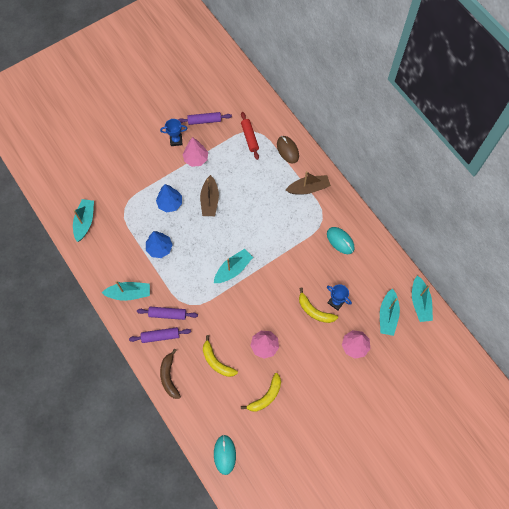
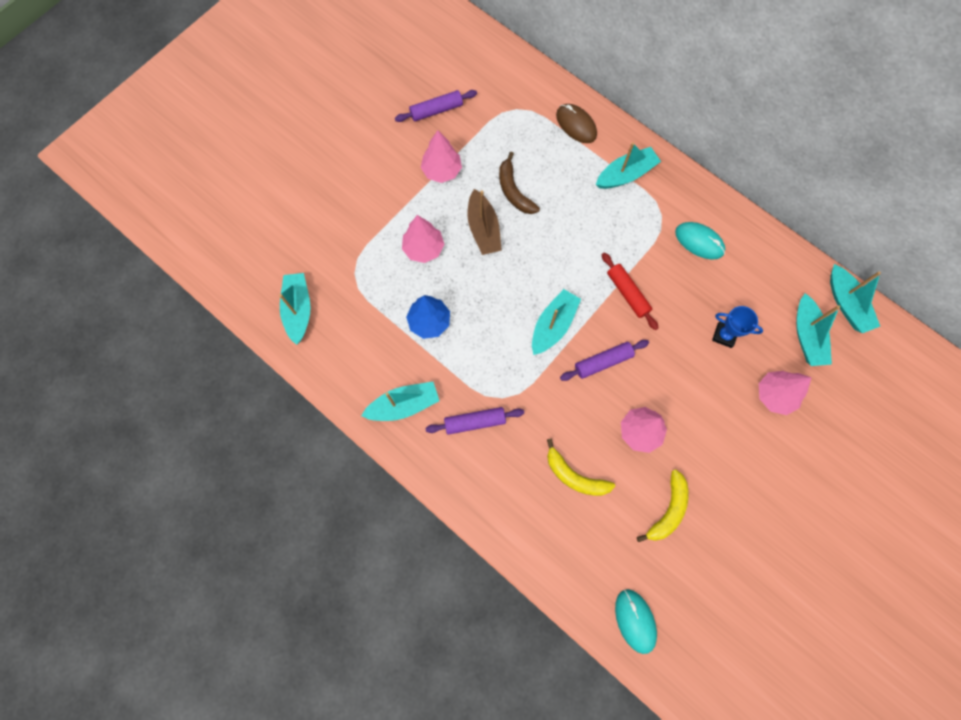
camera: 15 degrees left, 5 degrees up
purple rolling pin [129,327,191,343] -> purple rolling pin moved to [560,340,649,381]
blue tree [156,184,182,212] -> pink tree [402,215,444,263]
blue trophy [160,119,188,146] -> none
brown banana [160,348,181,399] -> brown banana moved to [499,152,540,214]
red rolling pin [241,112,259,160] -> red rolling pin moved to [602,252,658,330]
brown boat [286,171,331,195] -> turquoise boat [596,142,661,189]
yellow banana [299,287,338,323] -> none

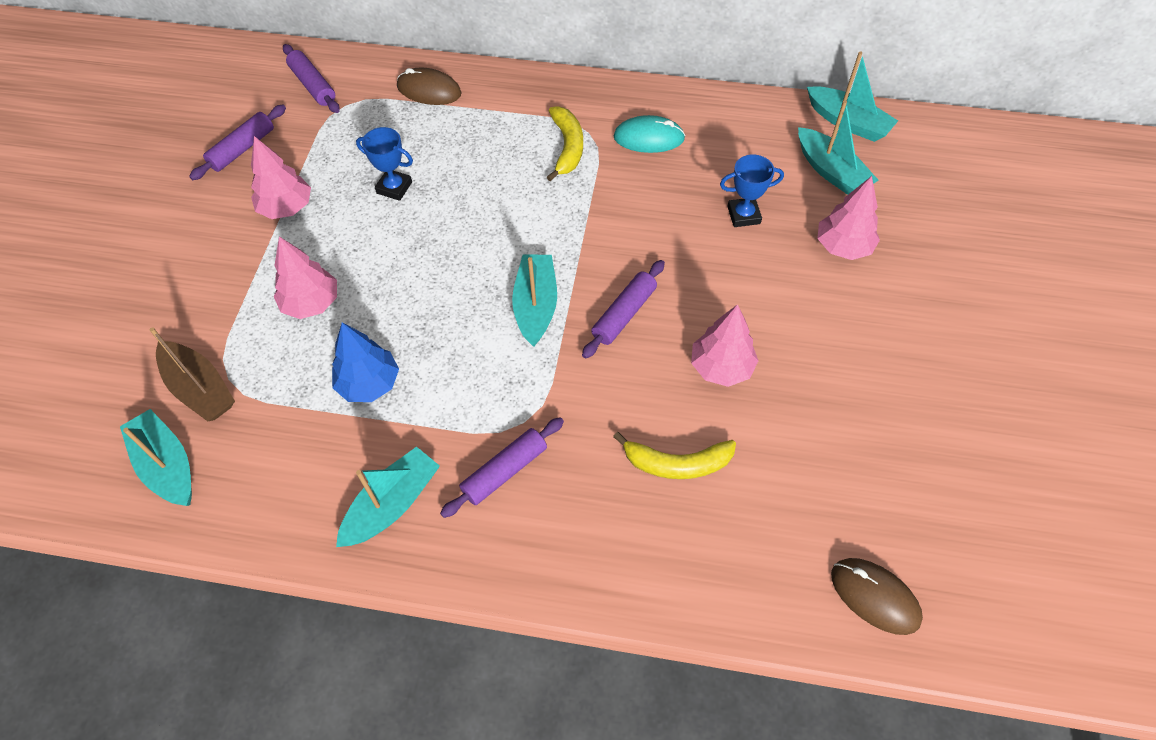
camera: 30 degrees left, 15 degrees down
brown boat [468,189,502,255] -> brown boat moved to [149,327,235,421]
brown banana [499,152,540,214] -> blue trophy [356,127,413,201]
turquoise boat [596,142,661,189] -> none
red rolling pin [602,252,658,330] -> none
turquoise mouse [615,589,657,654] -> brown mouse [831,558,923,635]
yellow banana [637,469,688,542] -> yellow banana moved to [547,106,583,181]
none -> purple rolling pin [283,44,340,113]

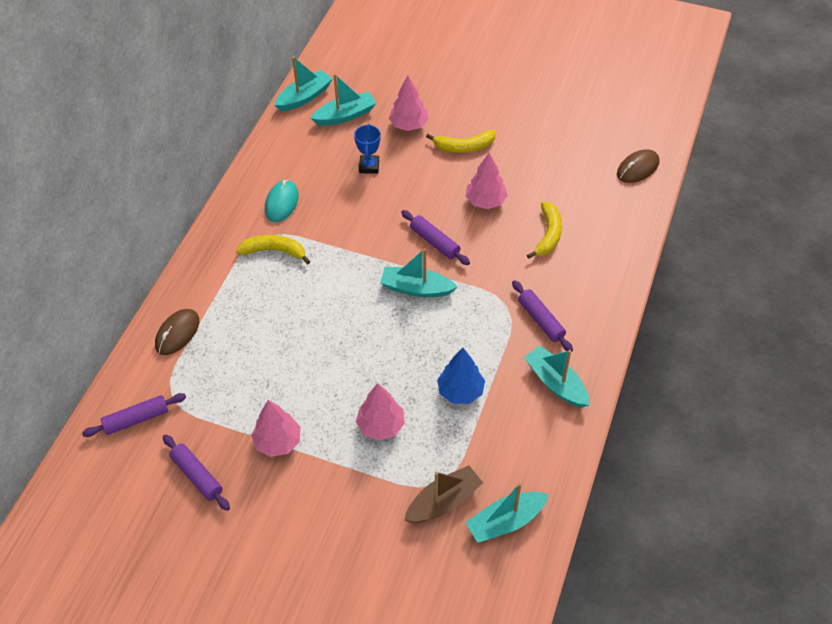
camera: 80 degrees left, 5 degrees down
blue trophy [356,127,413,201] -> none
none -> yellow banana [426,130,496,153]

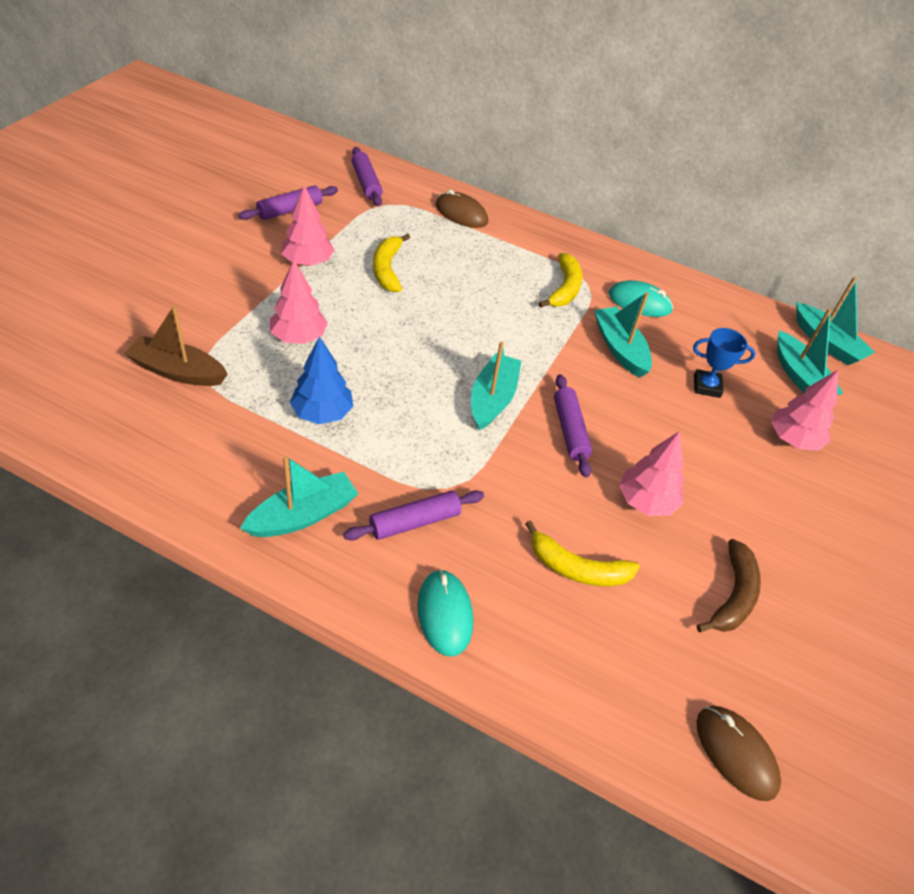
camera: 90 degrees right, 5 degrees down
purple rolling pin [401,210,470,265] -> purple rolling pin turned 60 degrees counterclockwise [554,374,592,478]
brown boat [404,466,483,523] -> brown boat turned 135 degrees clockwise [124,306,228,386]
yellow banana [426,130,496,153] -> yellow banana moved to [373,234,410,292]
turquoise boat [466,483,549,543] -> turquoise boat moved to [594,292,652,378]
none -> turquoise mouse [417,569,473,657]
none -> brown banana [697,539,761,632]

